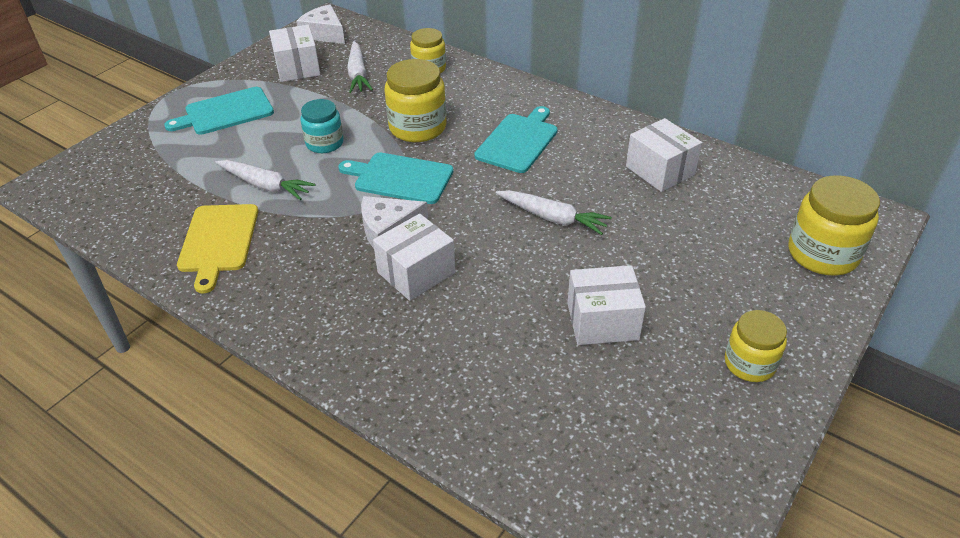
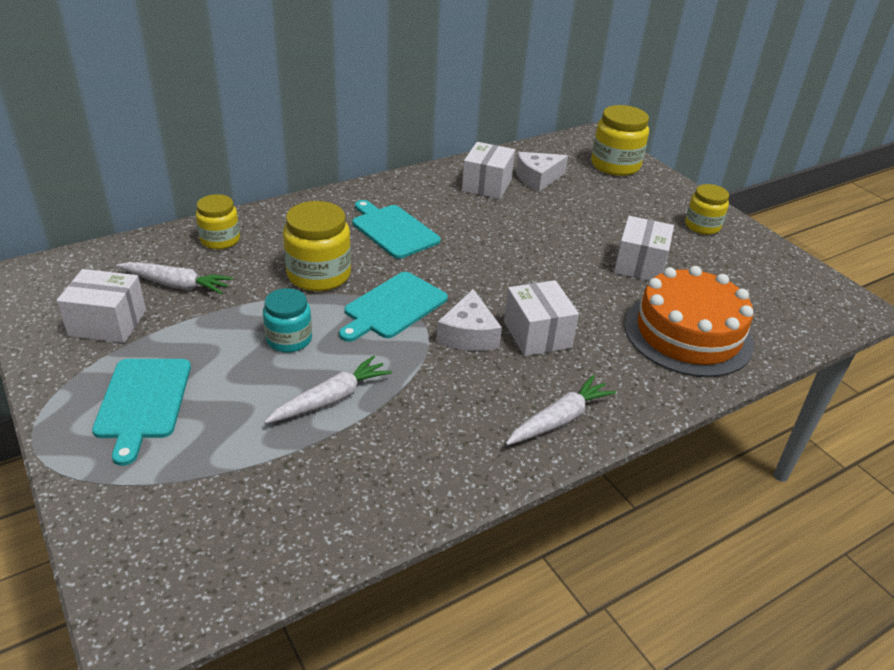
camera: 70 degrees left, 5 degrees down
yellow cutting board [177,204,258,293] -> none
white cheese [296,4,345,44] -> white cheese moved to [516,152,568,192]
white carrot [496,190,612,235] -> white carrot moved to [506,375,616,445]
white box [626,118,702,192] -> white box turned 60 degrees counterclockwise [462,142,515,199]
none -> orange cake [624,266,754,377]

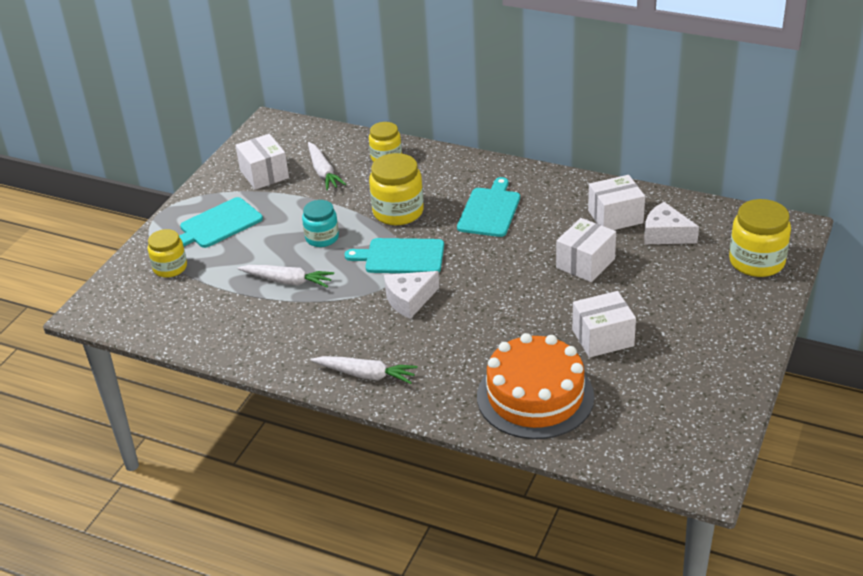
camera: 60 degrees right, 0 degrees up
white box [504,280,579,356] -> white box moved to [556,218,616,282]
yellow jar [685,184,729,235] -> yellow jar moved to [148,229,187,278]

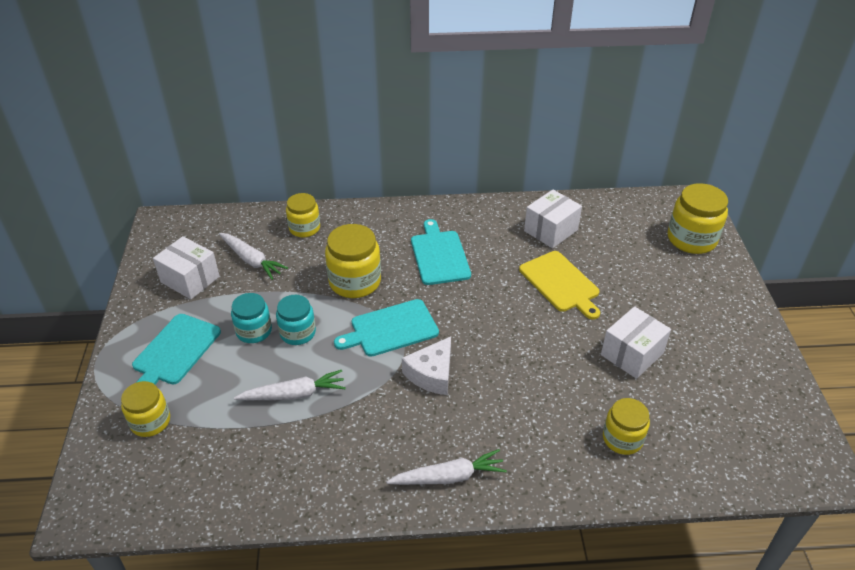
camera: 30 degrees left, 5 degrees up
orange cake [477,333,594,439] -> yellow jar [603,398,650,455]
white box [556,218,616,282] -> yellow cutting board [519,251,600,320]
white cheese [644,202,699,244] -> none
none -> turquoise jar [231,293,272,343]

